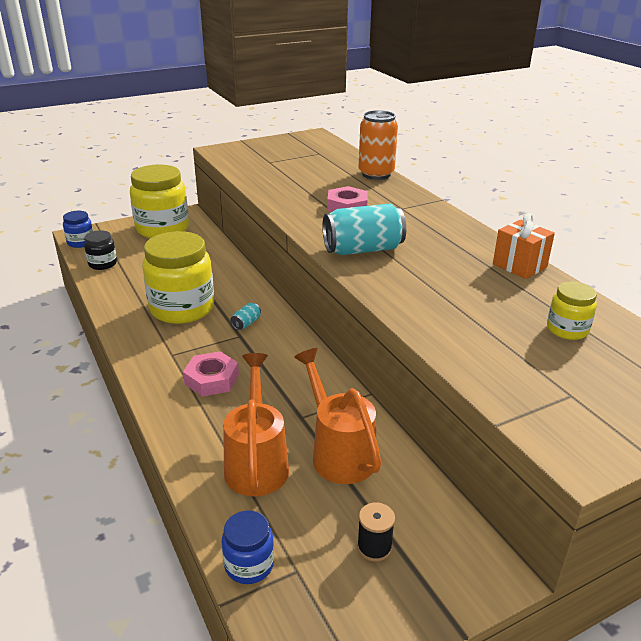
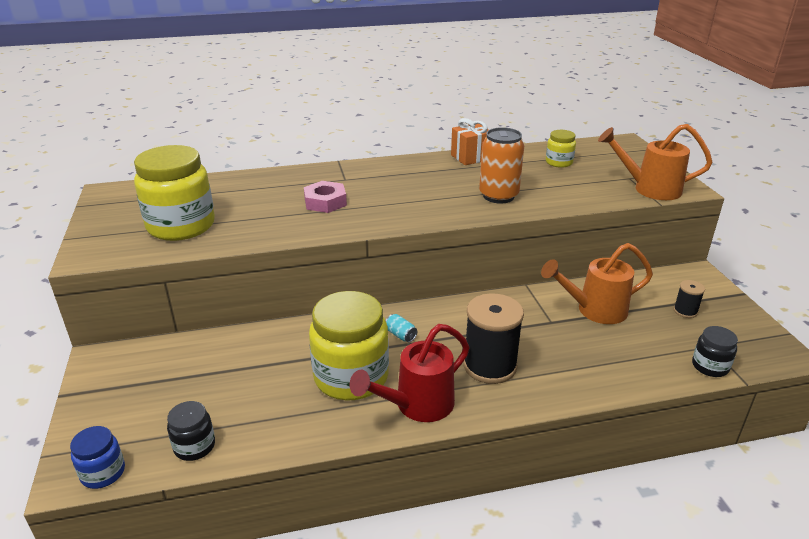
camera: 75 degrees left, 0 degrees up
yellow jar [130,164,189,238] -> yellow jar moved to [134,145,215,241]
pink nut [183,351,239,397] -> black spool [463,294,524,384]
blue jar [222,510,274,584] -> black jar [692,326,738,377]
orange watering can [223,353,289,496] -> orange watering can moved to [598,124,713,200]
turquoise can [322,203,406,255] -> none
orange can [359,110,398,180] -> orange can moved to [479,127,524,204]
none -> red watering can [350,324,470,422]

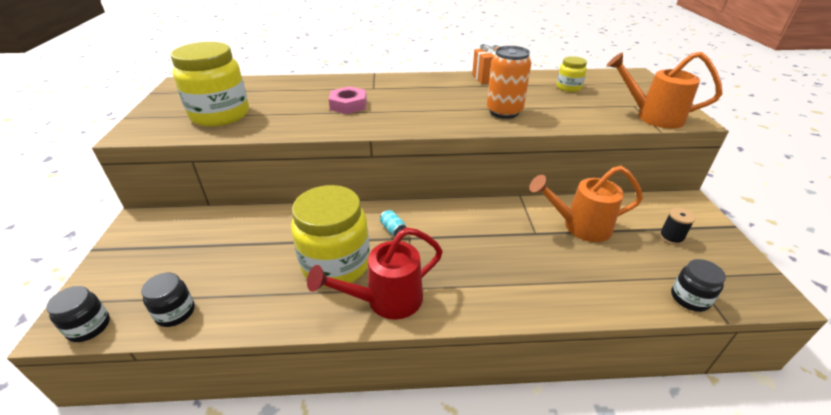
camera: 10 degrees right, 5 degrees up
blue jar [70,426,125,489] -> black jar [46,286,110,342]
black spool [463,294,524,384] -> none

